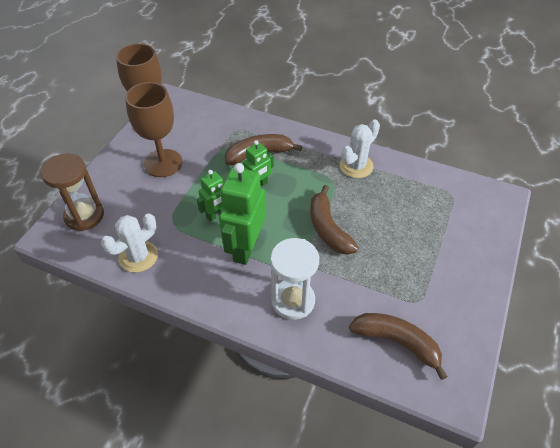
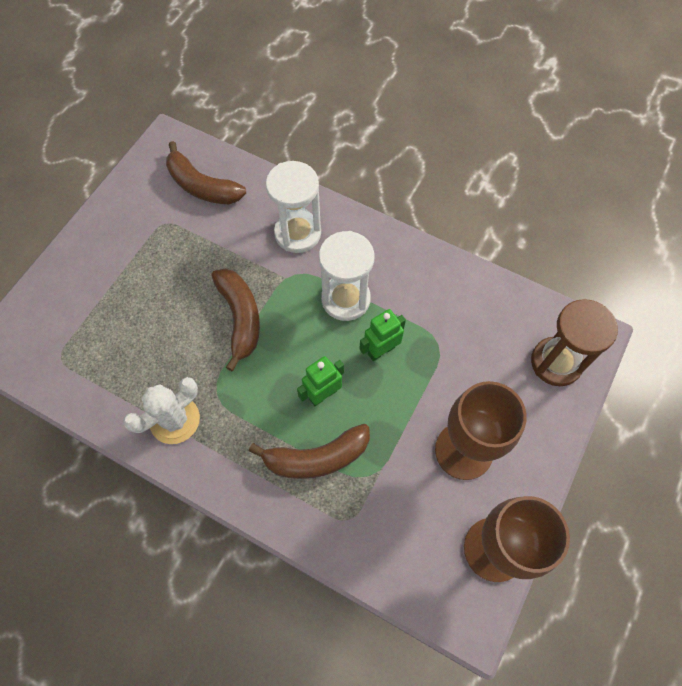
camera: 175 degrees left, 15 degrees up
white cactus [101,214,158,273] -> none
green robot [219,163,266,265] -> white hourglass [319,231,374,321]

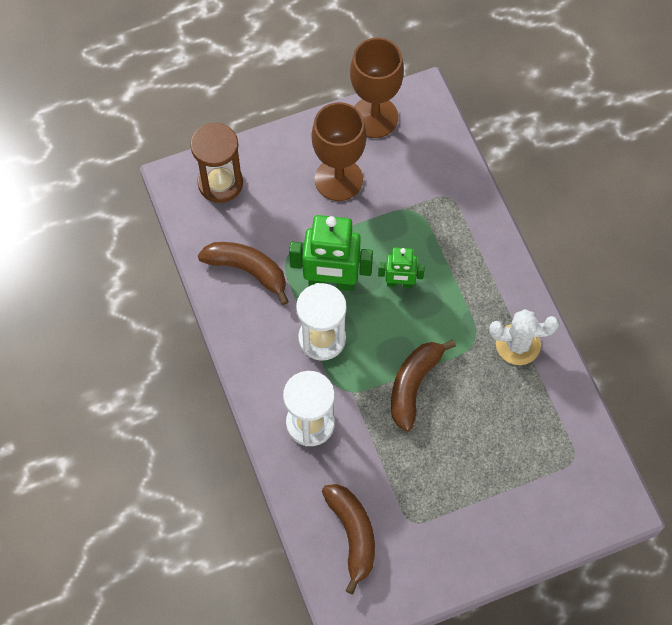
camera: 140 degrees left, 0 degrees up
brown banana [249,424,370,479] -> brown banana moved to [198,242,289,305]
green robot [359,309,406,361] -> green robot [289,215,373,291], size x1.78

